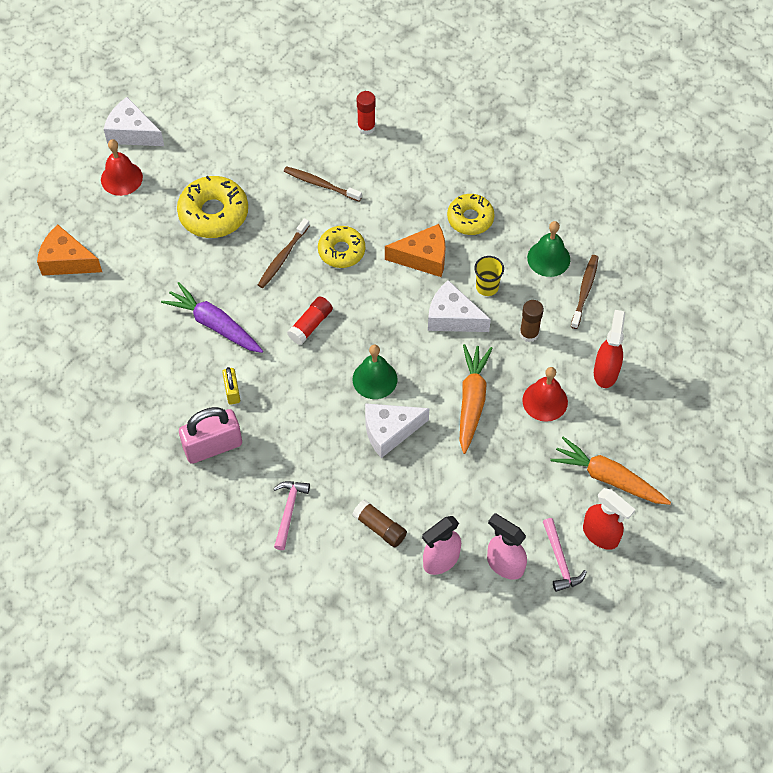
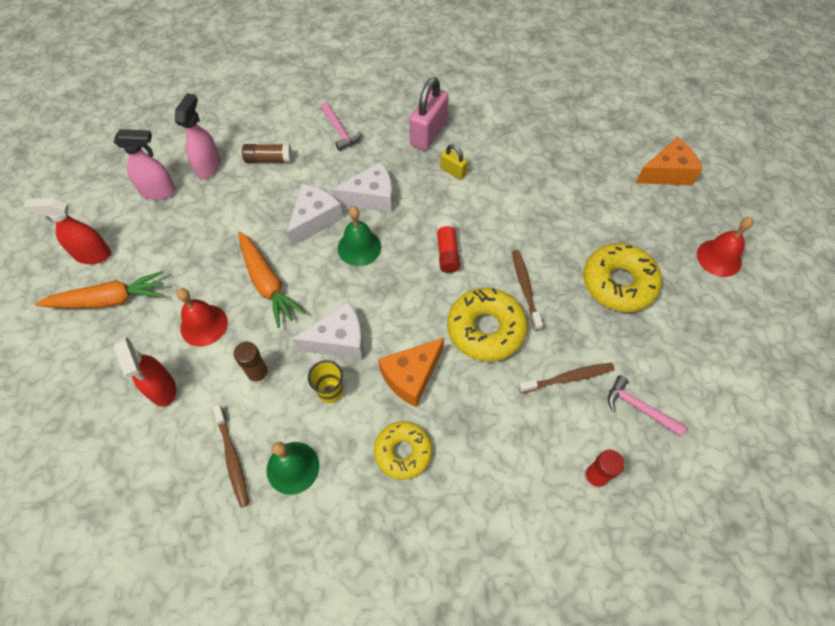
camera: 140 degrees right, 0 degrees up
white cheese [104,97,164,146] -> white cheese moved to [332,162,393,212]
purple carrot [161,282,263,353] -> none
yellow donut [318,226,365,268] -> yellow donut [447,288,528,362], size x1.51
pink hammer [543,518,587,592] -> pink hammer moved to [608,375,687,436]

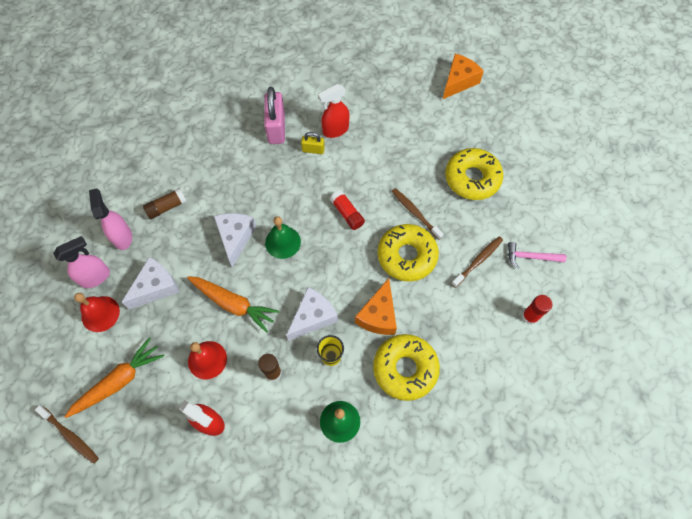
camera: 30 degrees left, 5 degrees up
red spray bottle [23,197,111,264] -> red spray bottle moved to [318,84,349,138]
brown toothbrush [212,405,249,507] -> brown toothbrush moved to [35,405,99,464]
pink hammer [321,102,362,151] -> none
white cheese [332,162,393,212] -> white cheese moved to [121,257,180,309]
yellow donut [374,421,432,480] -> yellow donut [373,334,440,401], size x1.51
red bell [697,217,754,277] -> red bell moved to [74,293,120,332]

